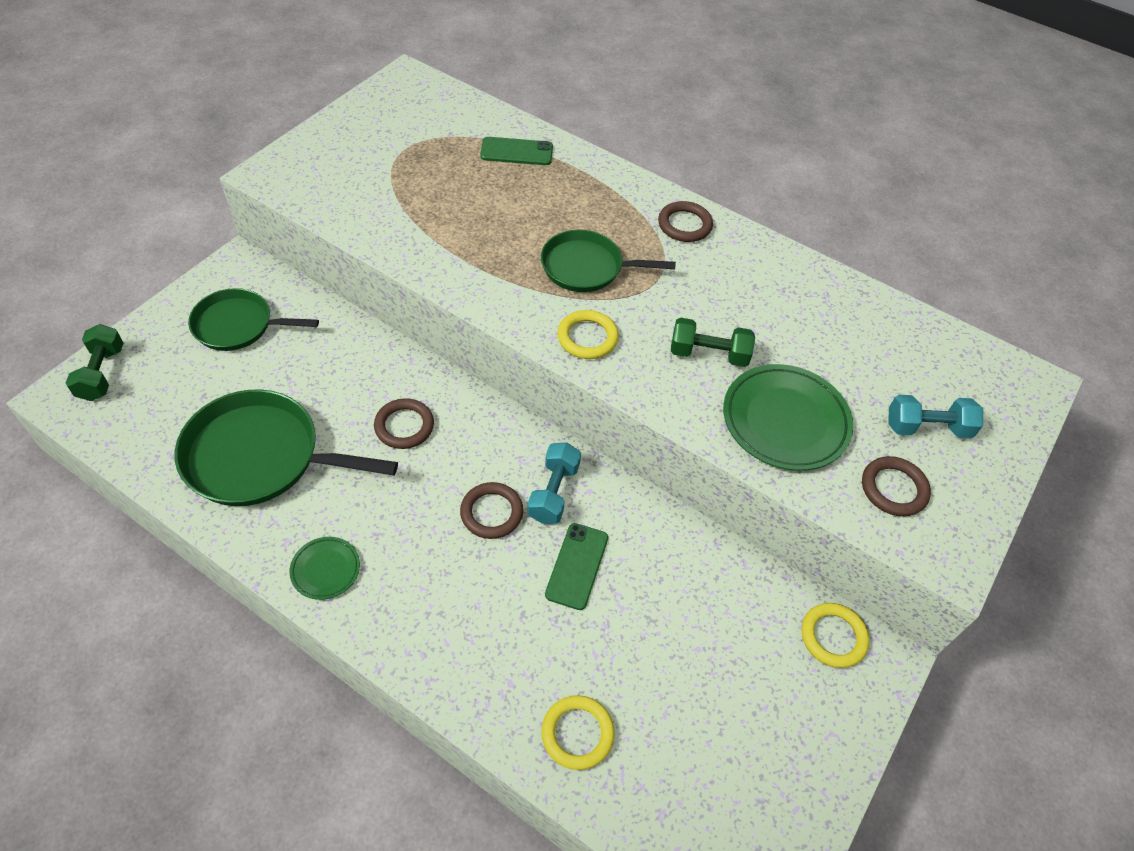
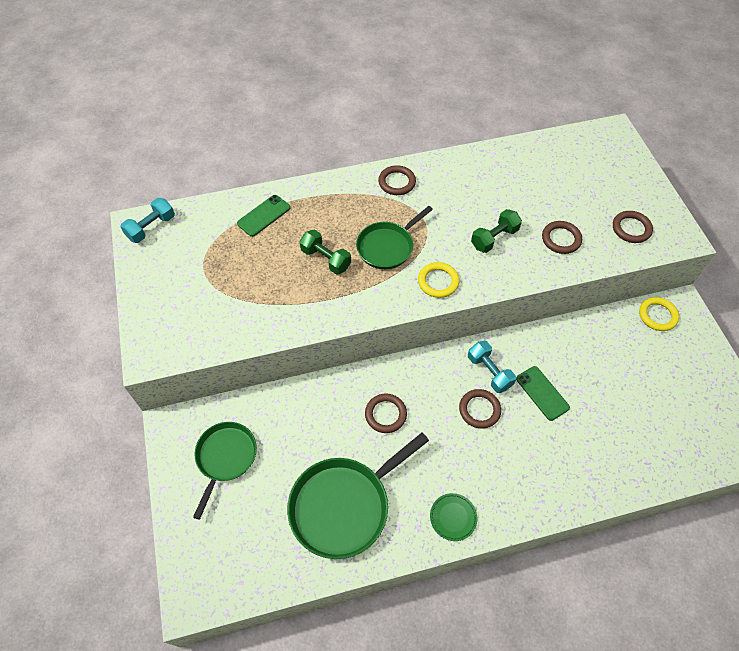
camera: 45 degrees left, 5 degrees up
green dumbbell [66,324,123,401] -> green dumbbell moved to [299,230,351,275]
green pan [188,288,319,351] -> green pan turned 150 degrees clockwise [193,422,257,520]
yellow ring [541,695,615,770] -> none
green plate [723,364,853,471] -> brown ring [542,221,582,254]
turquoise dumbbell [889,395,983,438] -> turquoise dumbbell moved to [120,198,175,243]

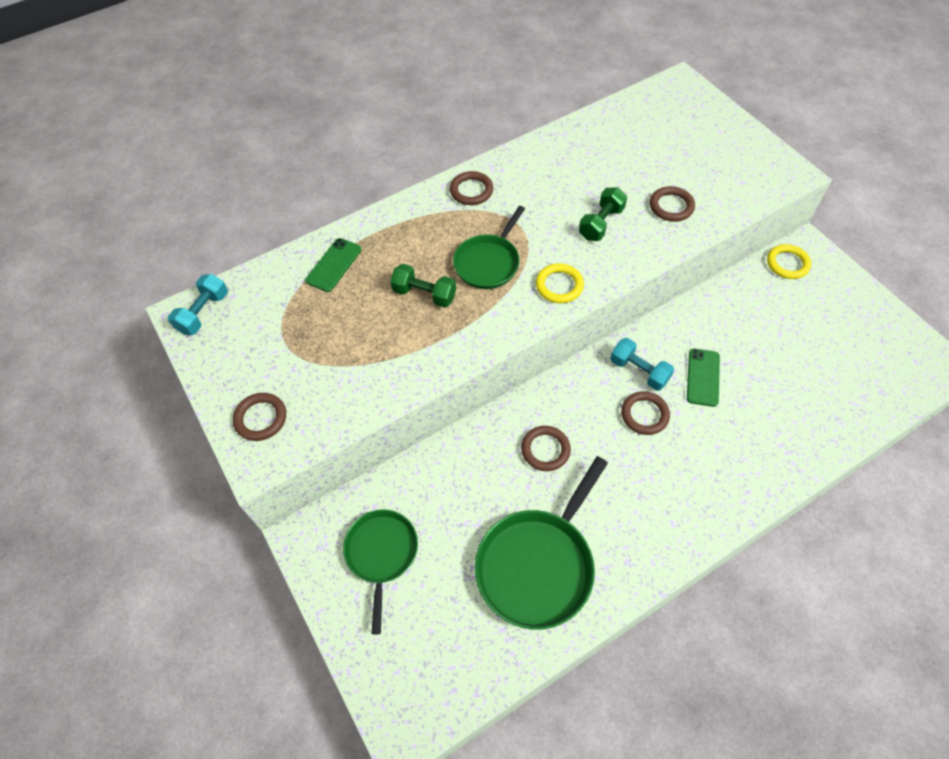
camera: 15 degrees left, 0 degrees up
green plate [430,493,477,541] -> none
green phone [516,366,570,421] -> green phone turned 60 degrees clockwise [687,348,720,407]
brown ring [613,211,653,243] -> brown ring moved to [233,393,286,441]

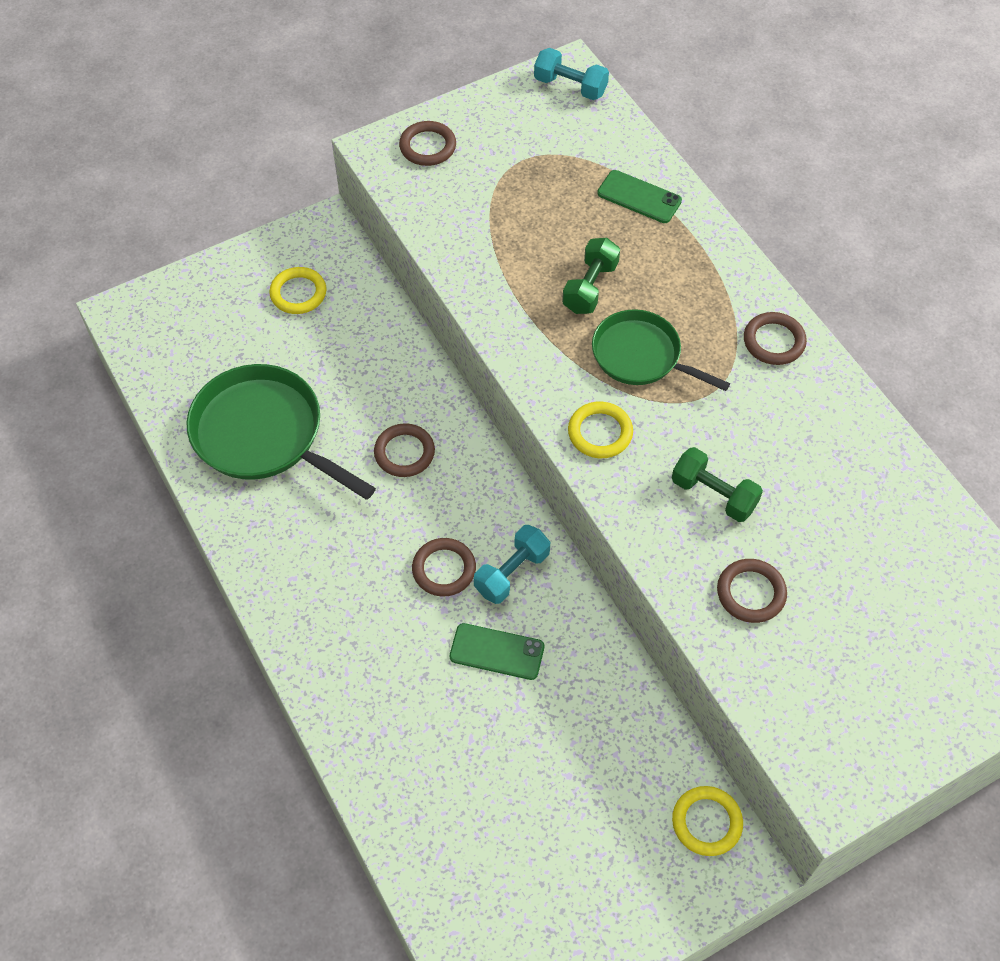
camera: 90 degrees right, 0 degrees up
green pan [343,509,418,634] -> yellow ring [269,267,326,314]

